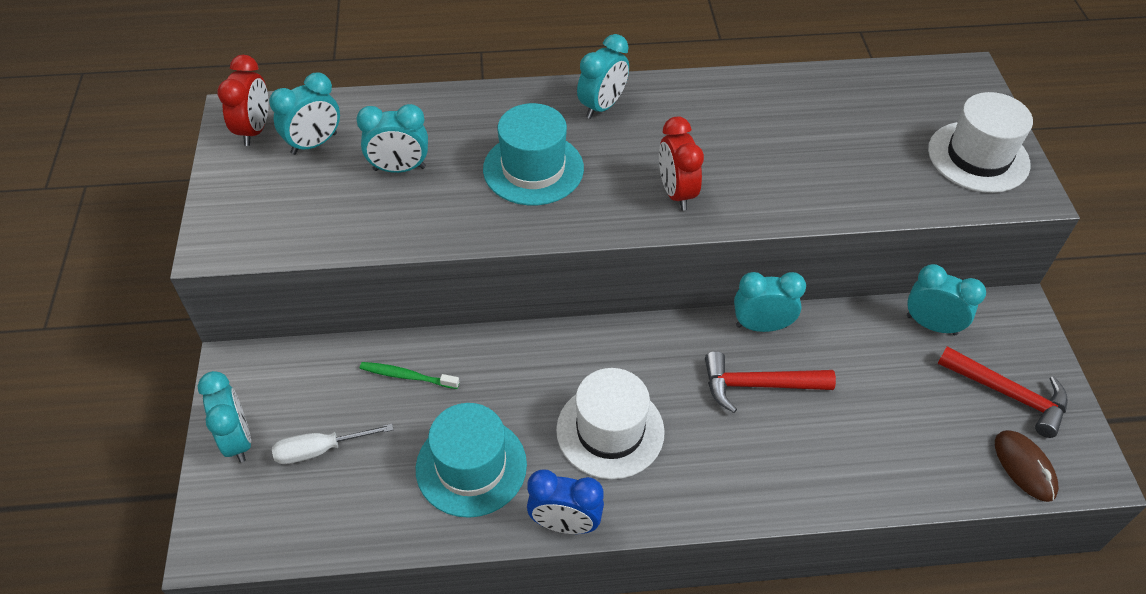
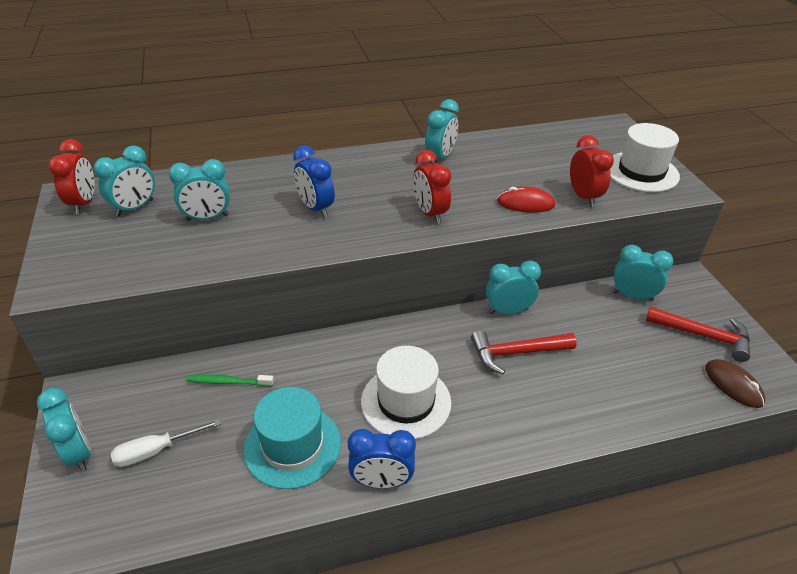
camera: 10 degrees left, 10 degrees down
turquoise hat [483,103,584,206] -> blue clock [293,146,335,217]
turquoise clock [577,34,629,119] -> turquoise clock moved to [425,99,459,163]
none -> red mouse [497,186,555,213]
none -> red clock [570,135,614,207]

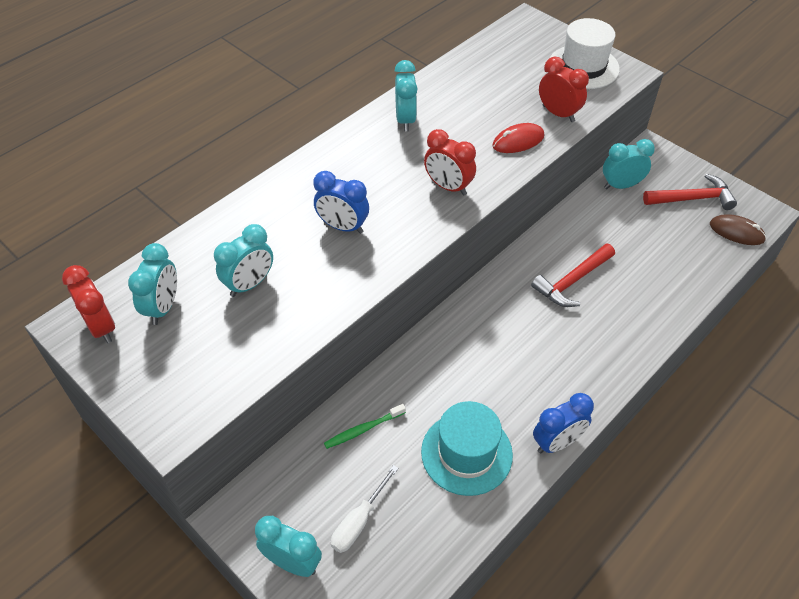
camera: 30 degrees left, 10 degrees up
white hat [361,346,452,439] -> none
turquoise clock [486,261,541,314] -> none

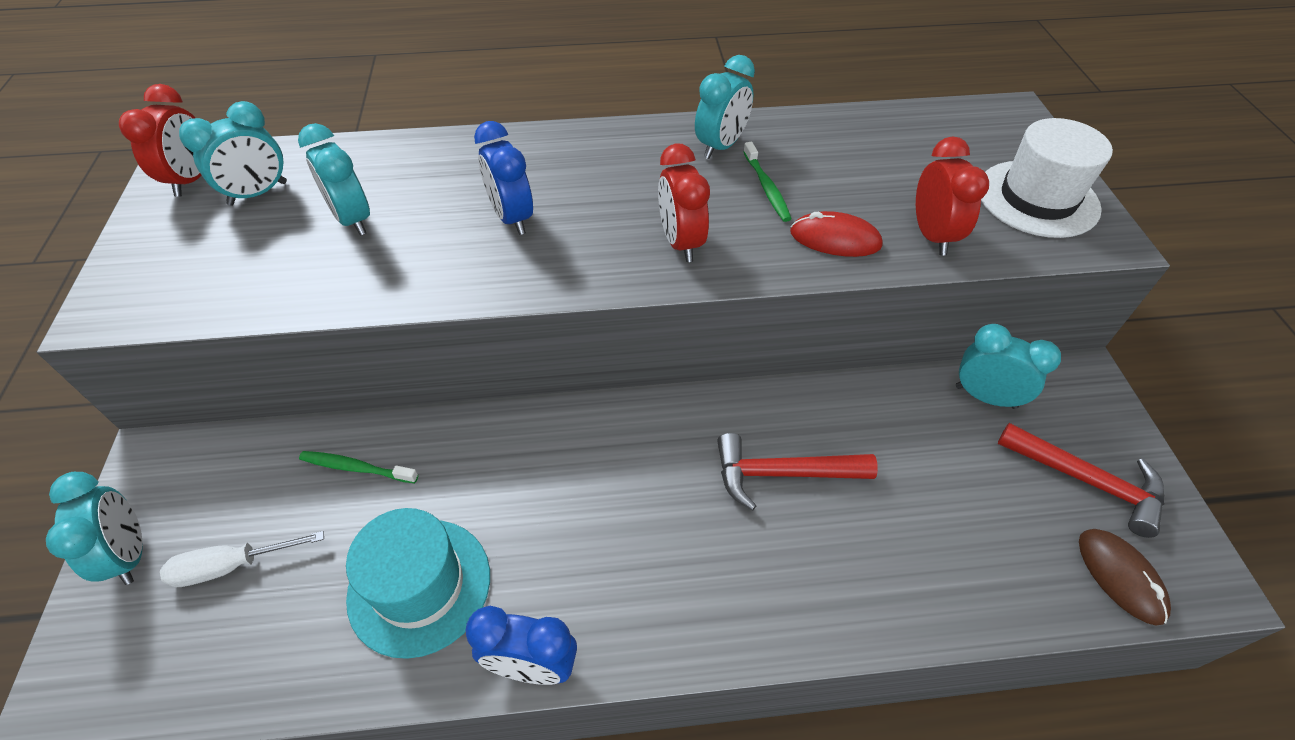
camera: 40 degrees right, 0 degrees up
turquoise clock [214,224,273,297] -> turquoise clock turned 60 degrees clockwise [298,123,370,236]
none -> green toothbrush [743,142,792,222]

